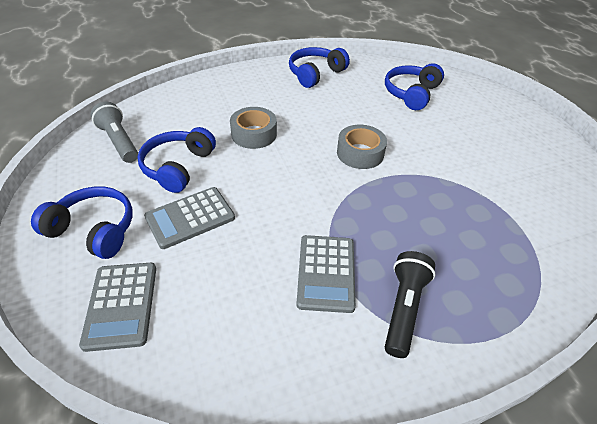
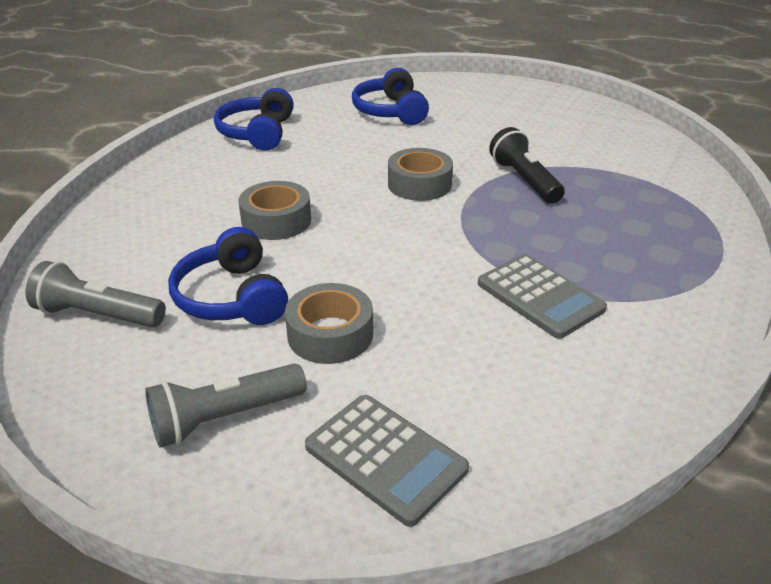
camera: 40 degrees left, 10 degrees down
blue headphones [31,186,133,259] -> grey flashlight [145,364,307,448]
grey calculator [144,187,235,249] -> grey tape [285,283,373,364]
black flashlight [385,251,435,358] -> black flashlight moved to [489,127,565,204]

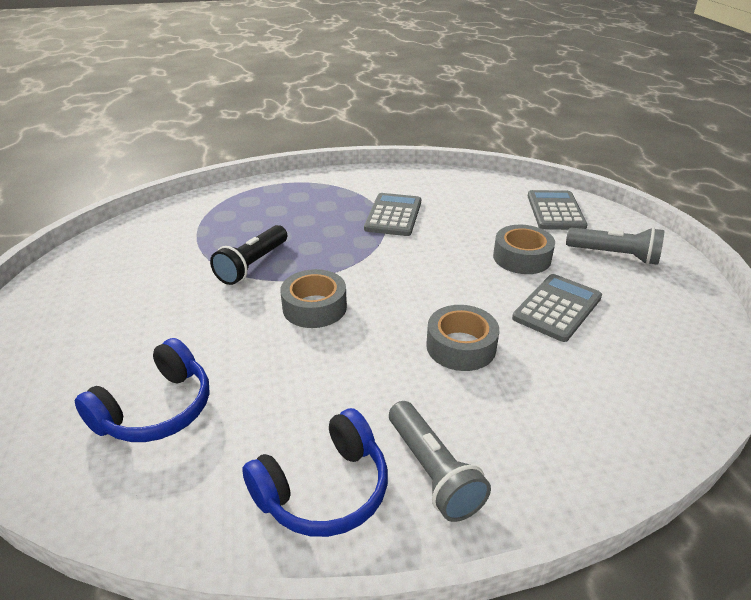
camera: 130 degrees left, 0 degrees up
grey flashlight [26,261,166,328] -> grey flashlight moved to [389,401,491,522]
blue headphones [168,227,288,325] -> grey calculator [512,274,602,342]

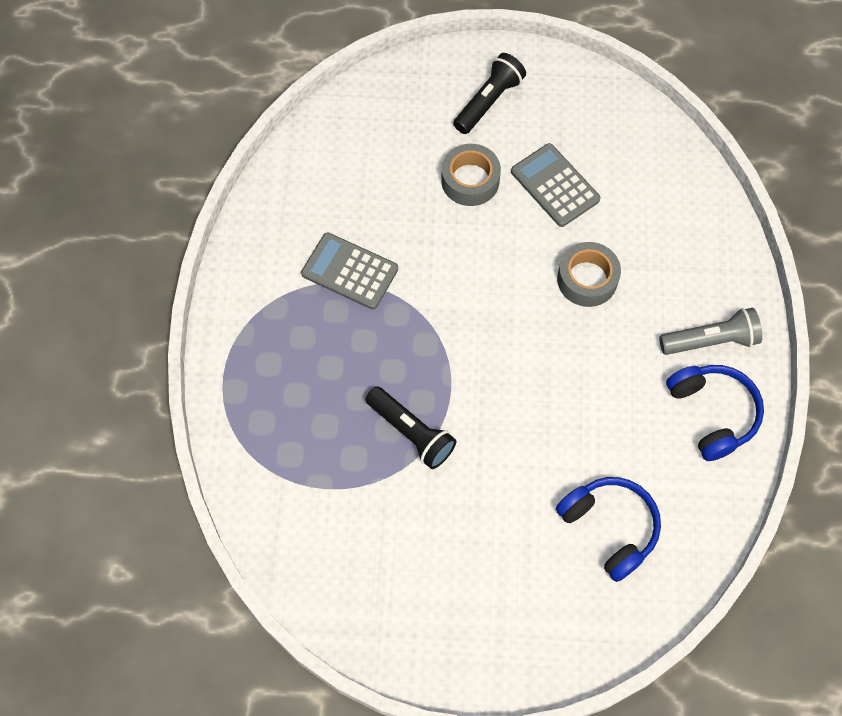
camera: 75 degrees left, 30 degrees up
grey tape [280,269,347,328] -> none
grey calculator [527,190,588,230] -> none
grey flashlight [566,227,664,265] -> black flashlight [453,53,526,134]

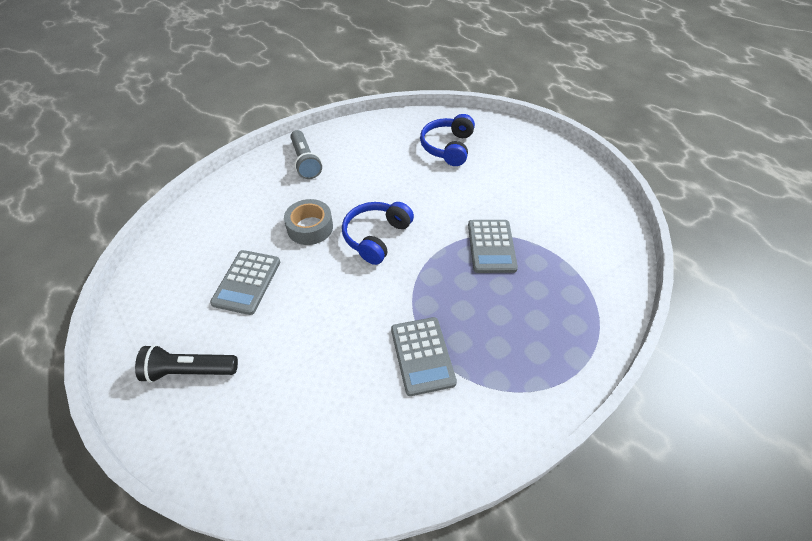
camera: 130 degrees left, 15 degrees down
black flashlight [365,386,456,469] -> grey calculator [468,220,518,273]
grey tape [441,144,501,206] -> none
grey flashlight [659,308,762,355] -> grey flashlight turned 150 degrees counterclockwise [290,130,322,179]
blue headphones [666,365,764,461] -> blue headphones moved to [342,202,414,265]

